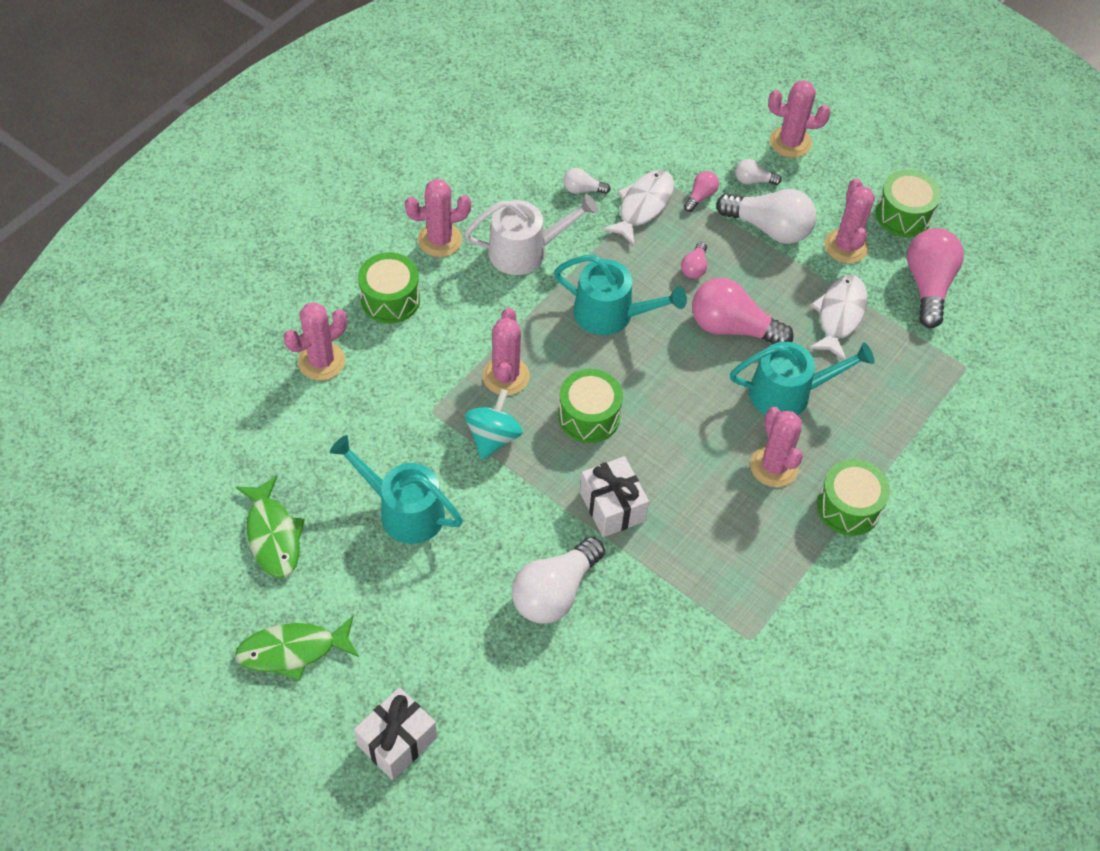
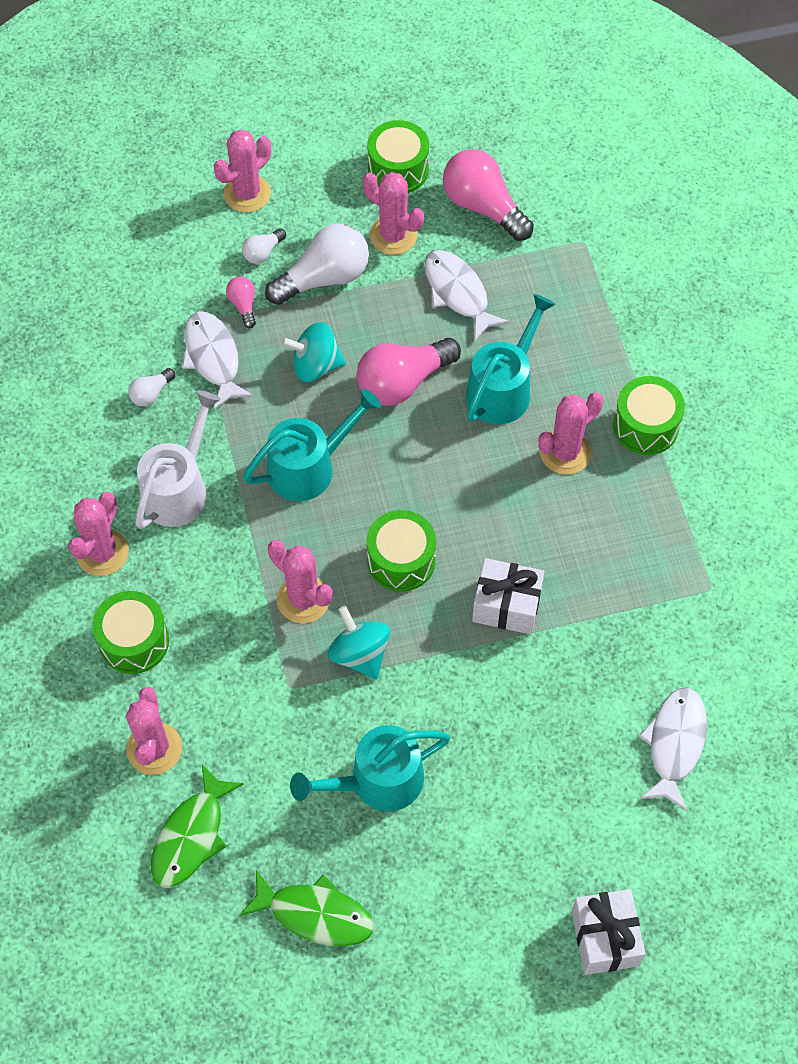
camera: 50 degrees left, 5 degrees up
green fish [235,616,359,681] -> green fish moved to [151,764,244,888]
white light bulb [512,537,605,624] -> none
pink light bulb [681,242,707,279] -> turquoise spinning top [281,322,346,382]
pink cactus [750,407,803,487] -> pink cactus turned 60 degrees counterclockwise [538,392,604,474]
none -> white fish [639,688,707,811]

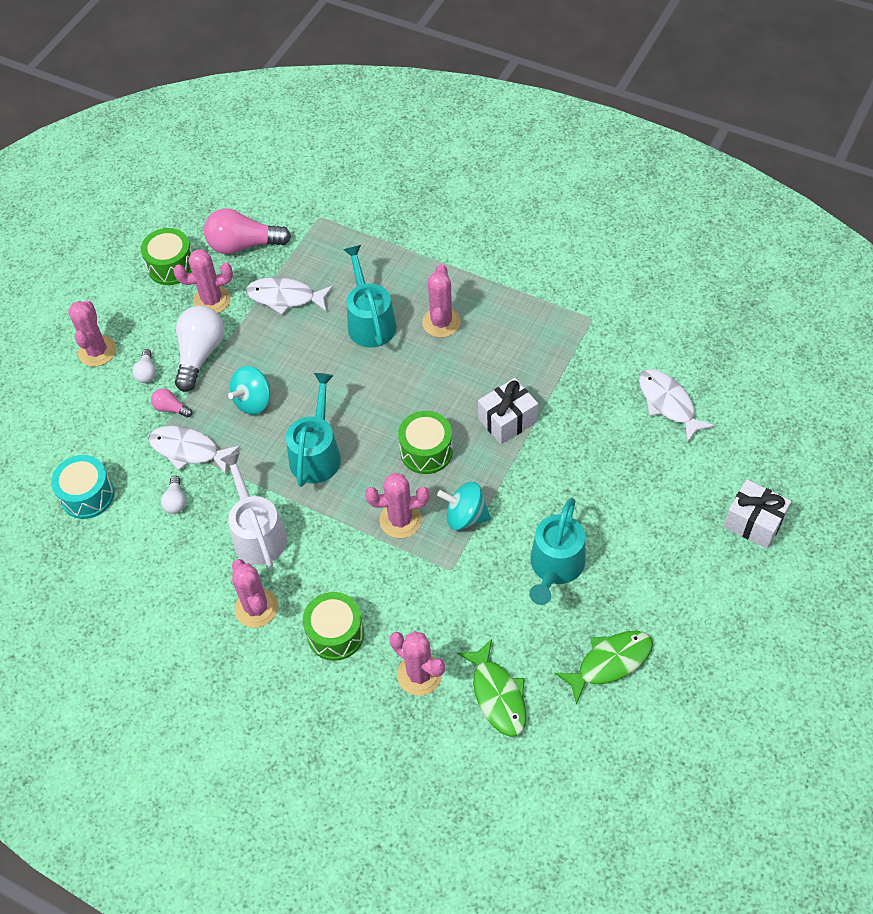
camera: 45 degrees left, 5 degrees down
pink light bulb [356,338,461,406] -> none
green drum [613,376,685,455] -> none
none -> turquoise drum [51,455,115,519]

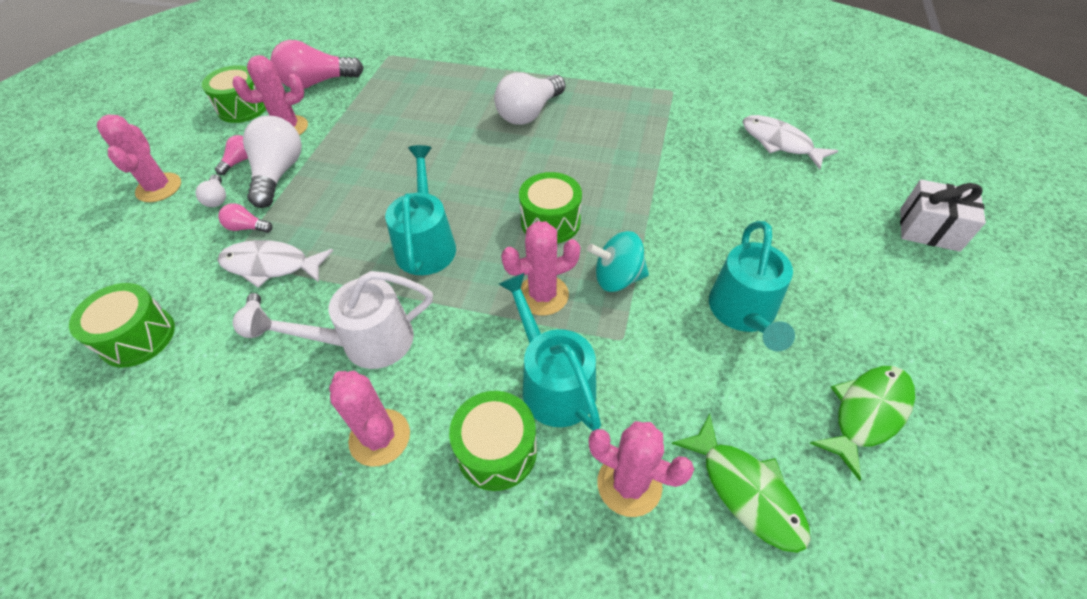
camera: 15 degrees left, 5 degrees down
turquoise drum [51,455,115,519] -> green drum [69,283,175,368]
white watering can [220,452,287,568] -> white watering can turned 75 degrees counterclockwise [251,271,433,369]
turquoise spinning top [228,366,270,415] -> none
white fish [246,277,333,315] -> none
turquoise watering can [343,245,397,348] -> turquoise watering can moved to [499,273,601,431]
pink cactus [422,264,461,338] -> white light bulb [494,72,565,125]
white gift [478,378,538,444] -> none
none -> pink light bulb [215,135,248,175]

